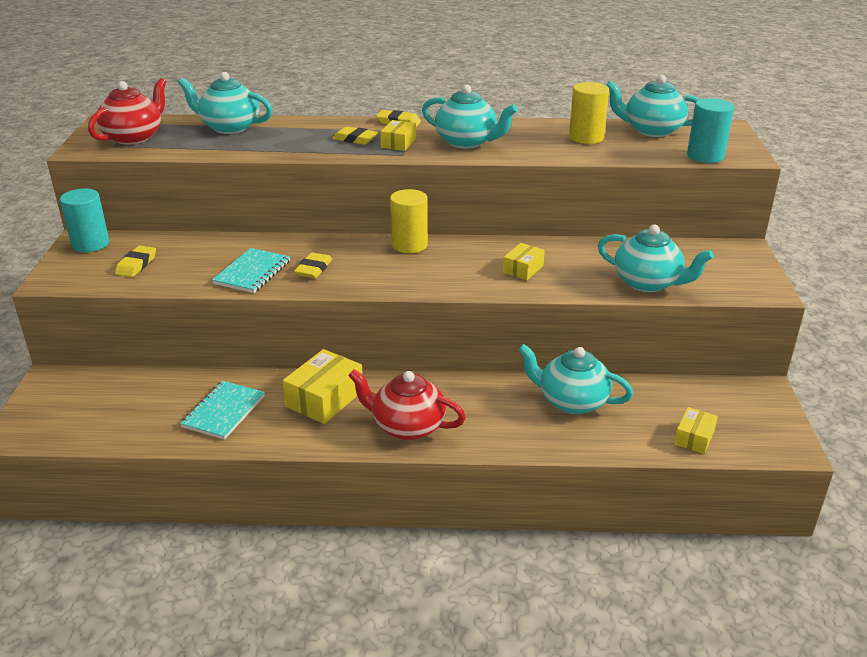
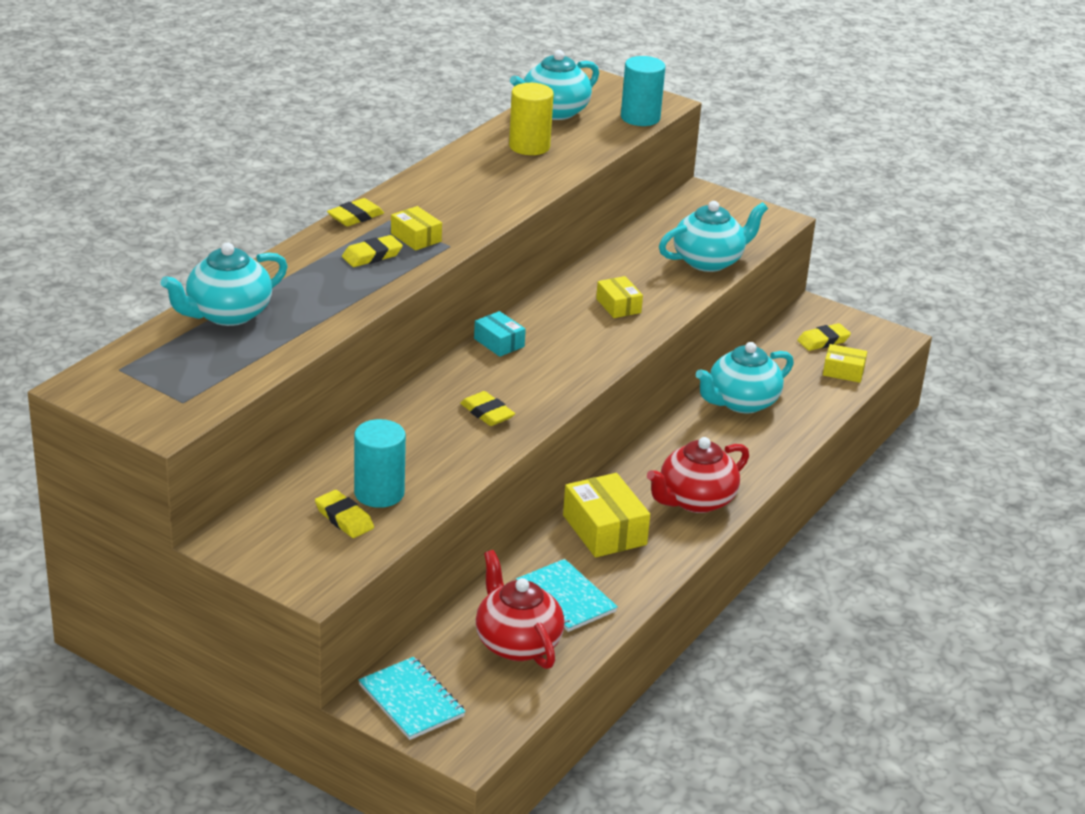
camera: 60 degrees left, 0 degrees up
turquoise cylinder [60,188,109,252] -> turquoise cylinder moved to [354,419,406,508]
red teapot [88,78,167,145] -> red teapot moved to [475,550,565,669]
turquoise notebook [212,248,290,293] -> turquoise notebook moved to [359,657,466,740]
yellow cylinder [390,189,428,253] -> turquoise box [474,311,526,357]
turquoise teapot [422,84,518,149] -> none
yellow box [674,407,718,454] -> yellow box turned 45 degrees counterclockwise [823,344,867,383]
none -> yellow eraser [797,323,851,351]

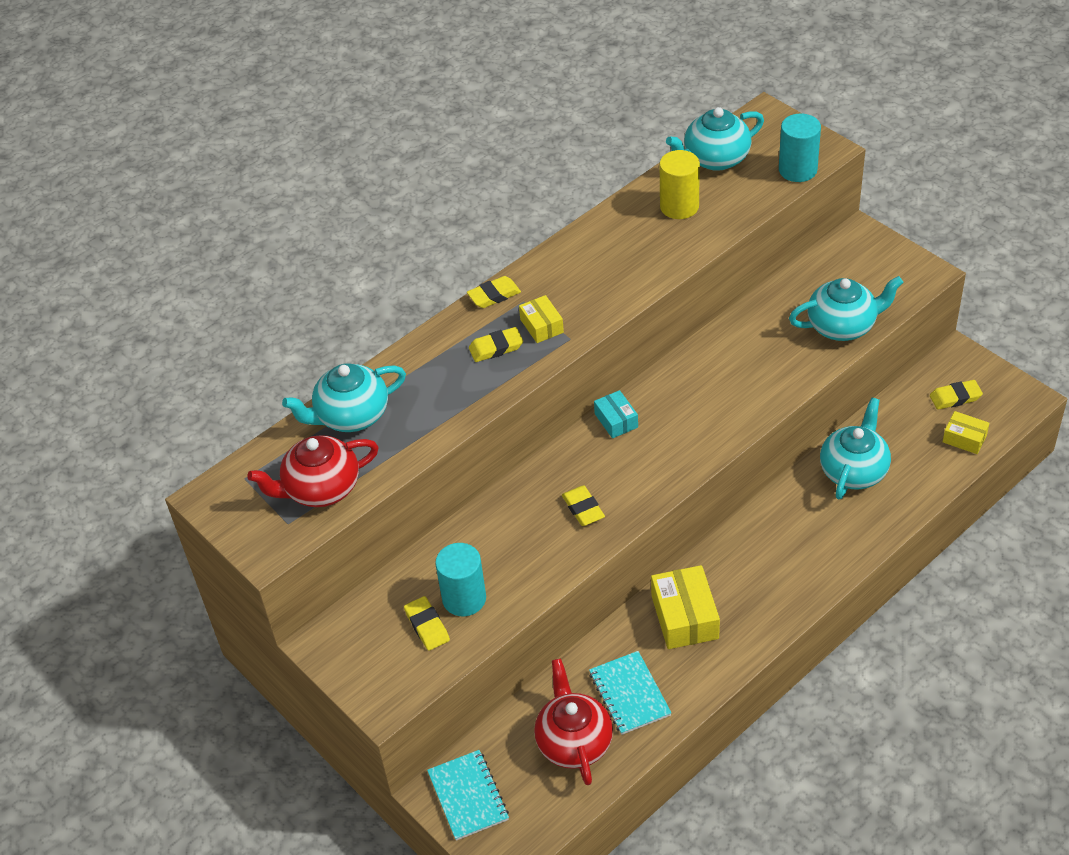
camera: 20 degrees right, 15 degrees up
yellow box [596,276,643,318] -> none
red teapot [647,437,749,513] -> red teapot moved to [247,435,379,507]
turquoise teapot [696,342,794,413] -> turquoise teapot turned 135 degrees clockwise [820,398,891,499]

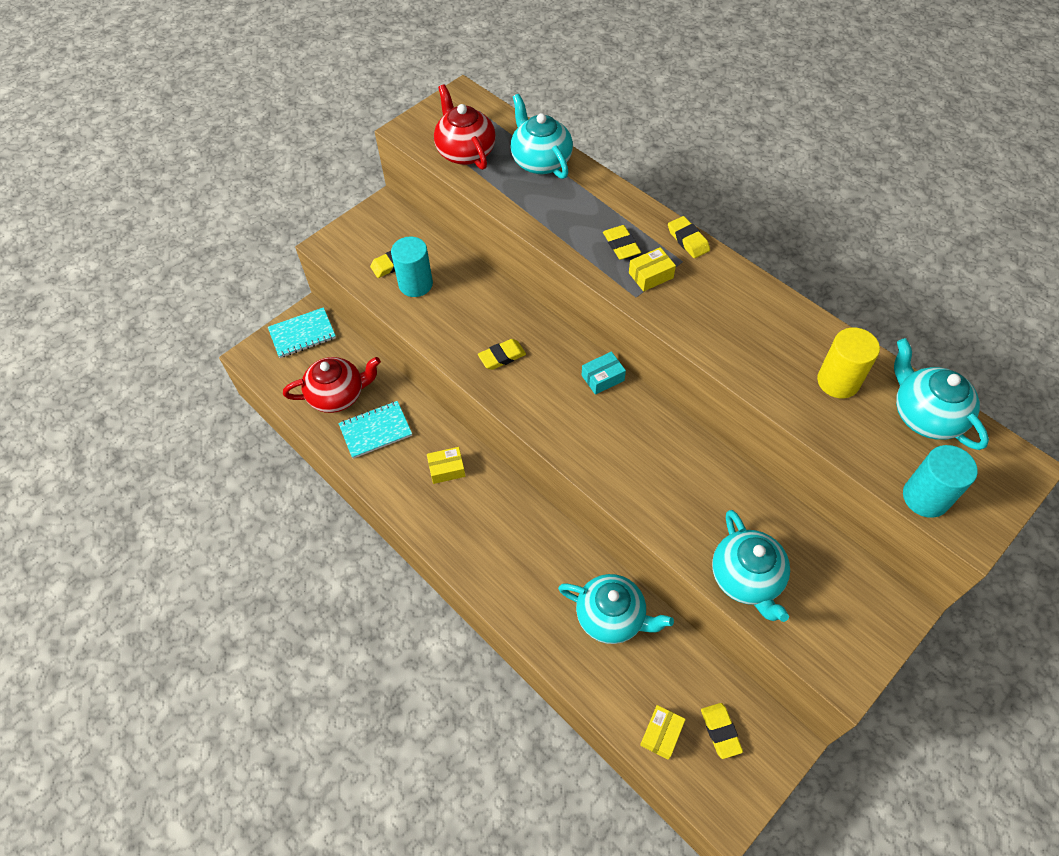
camera: 85 degrees right, 10 degrees up
yellow box [651,565,720,649] -> yellow box [427,447,465,484], size x0.58

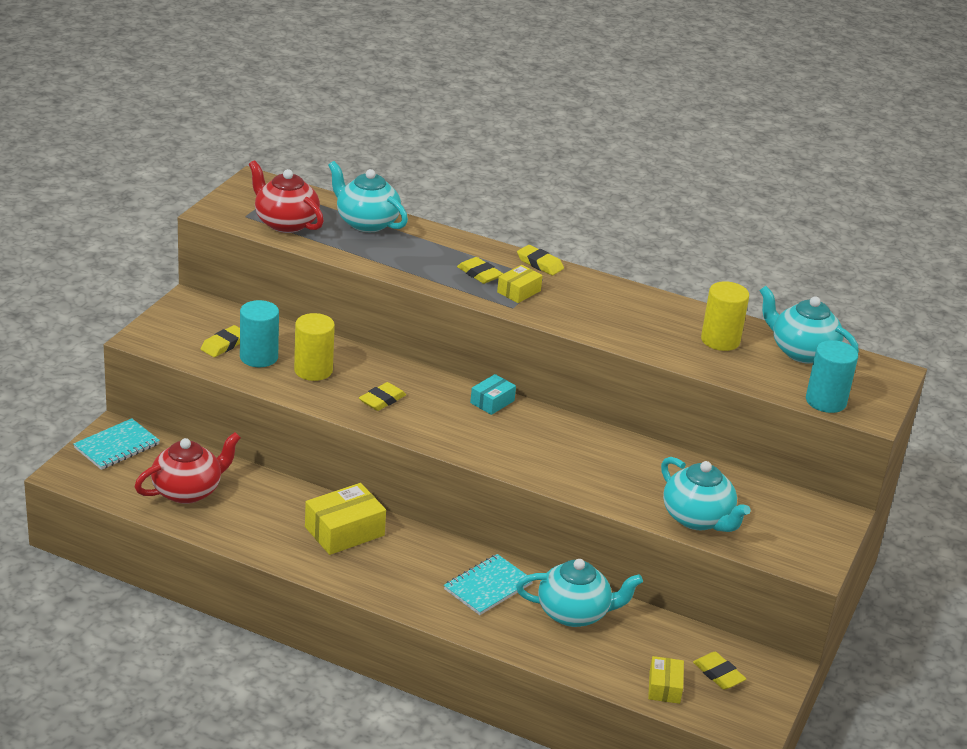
camera: 25 degrees left, 25 degrees down
turquoise notebook [338,401,412,459] -> turquoise notebook moved to [444,554,533,615]
yellow box [427,447,465,484] -> yellow box [305,483,386,555], size x1.72
none -> yellow cylinder [294,313,335,381]

